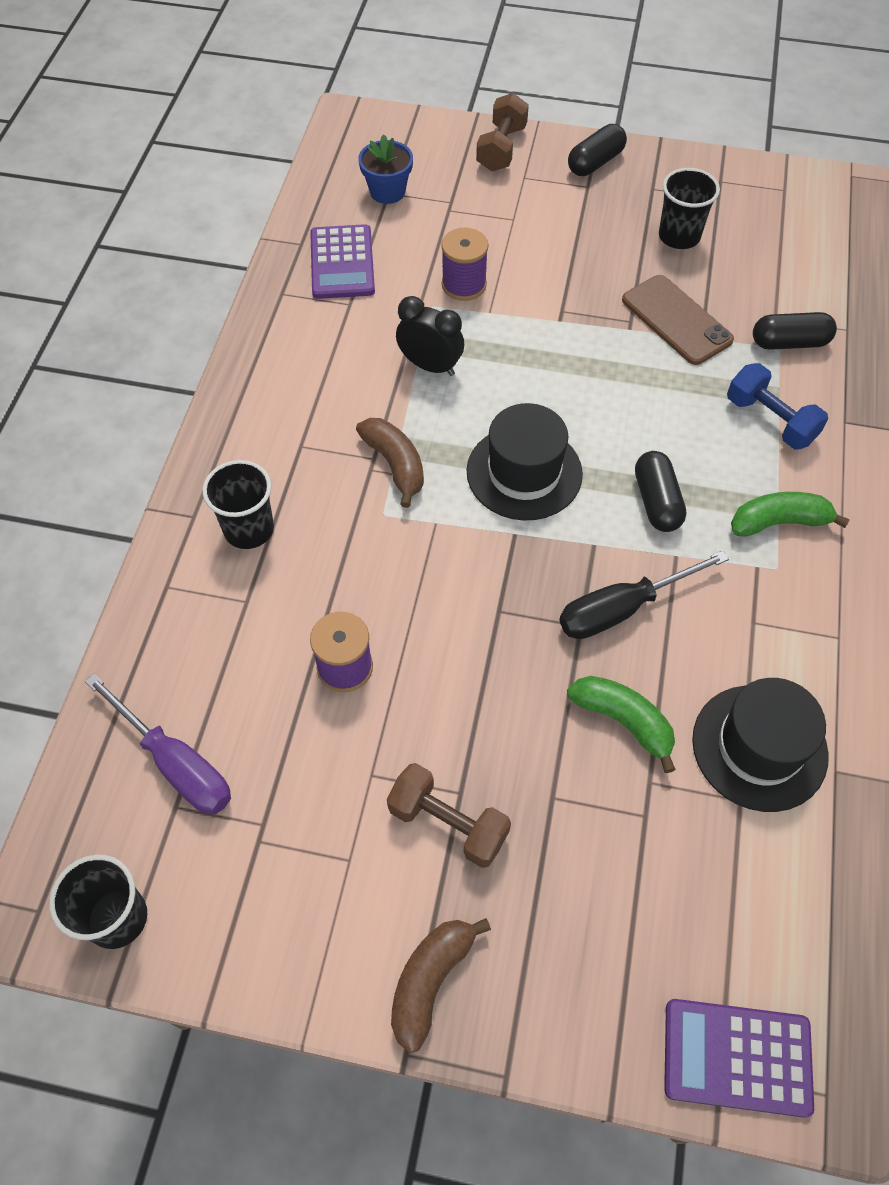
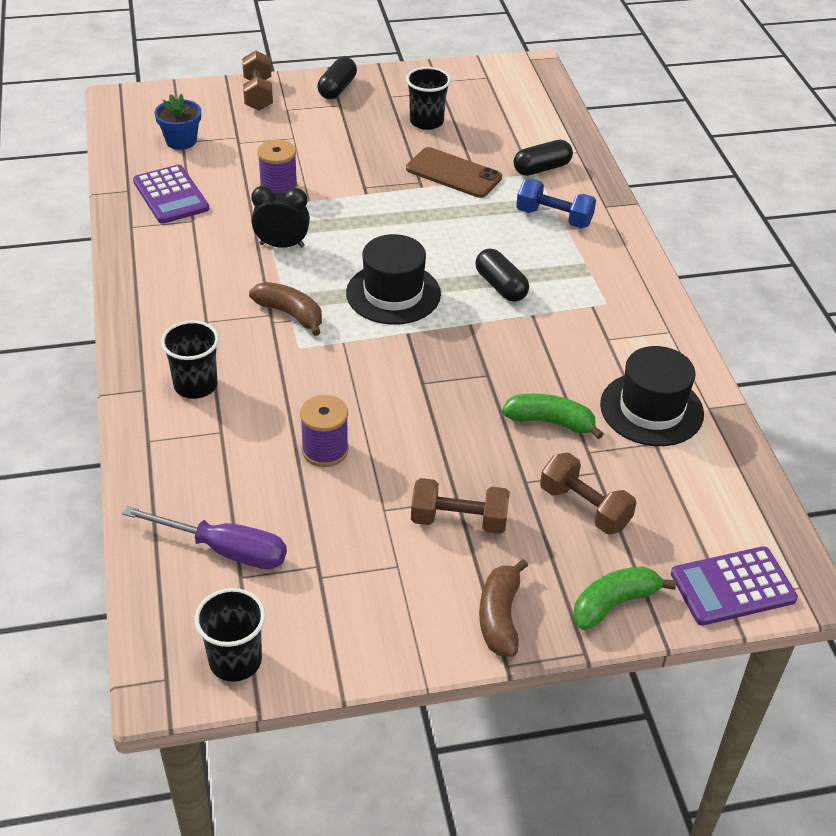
camera: 25 degrees left, 15 degrees down
black screwdriver [559,551,729,639] -> none
green banana [731,492,850,537] -> green banana moved to [573,566,676,630]
none -> brown dumbbell [540,453,637,534]

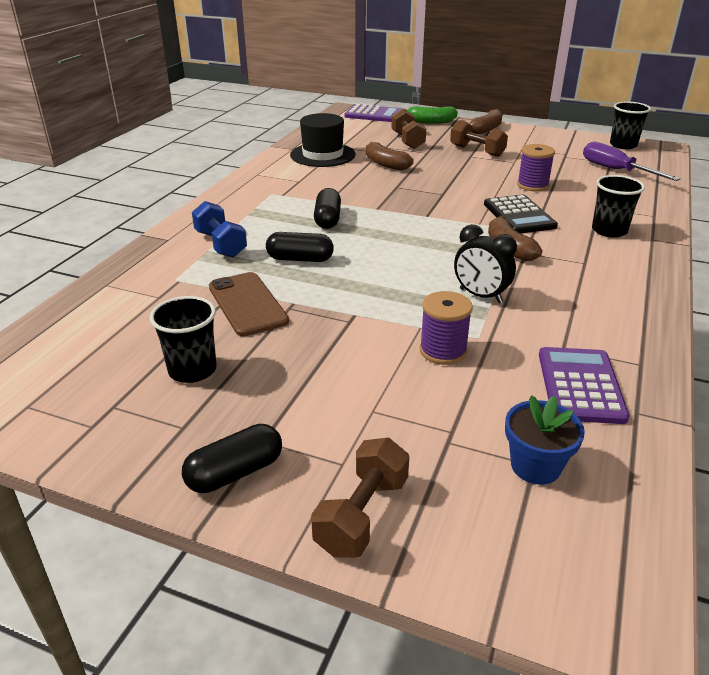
camera: 145 degrees left, 10 degrees down
black hat [346,234,441,325] -> none
green banana [502,393,603,439] -> brown banana [366,142,414,170]
black capsule [514,140,573,176] -> black capsule moved to [266,232,334,262]
none -> black calculator [484,195,558,233]

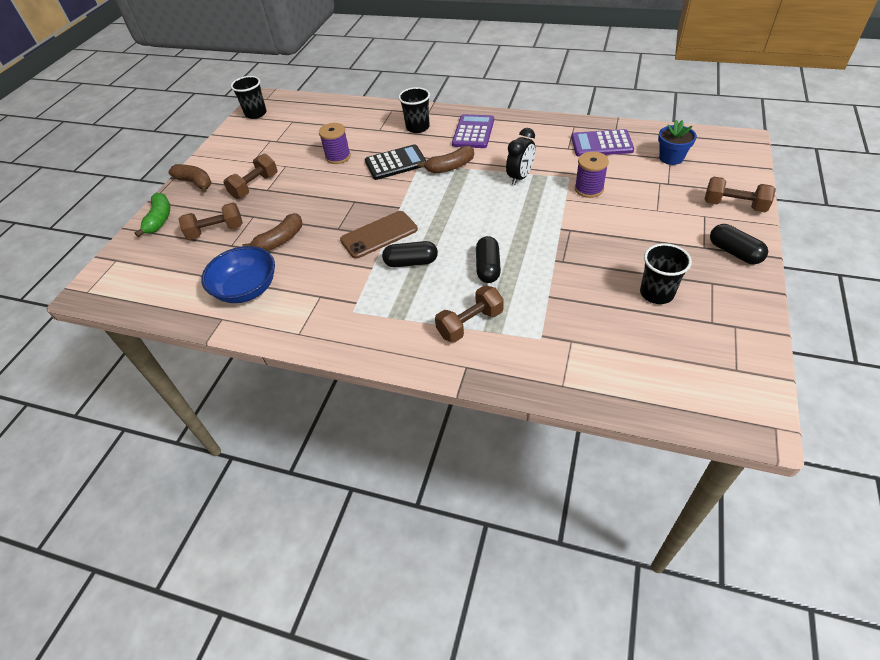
camera: 90 degrees left, 15 degrees up
blue dumbbell [192,201,247,258] -> brown dumbbell [435,285,504,343]
brown phone [209,272,289,336] -> brown phone moved to [340,211,418,259]
black hat [290,113,356,167] -> blue bowl [201,246,275,303]
purple calculator [344,104,401,122] -> purple calculator moved to [452,114,494,148]
purple screwdriver [583,142,681,181] -> none

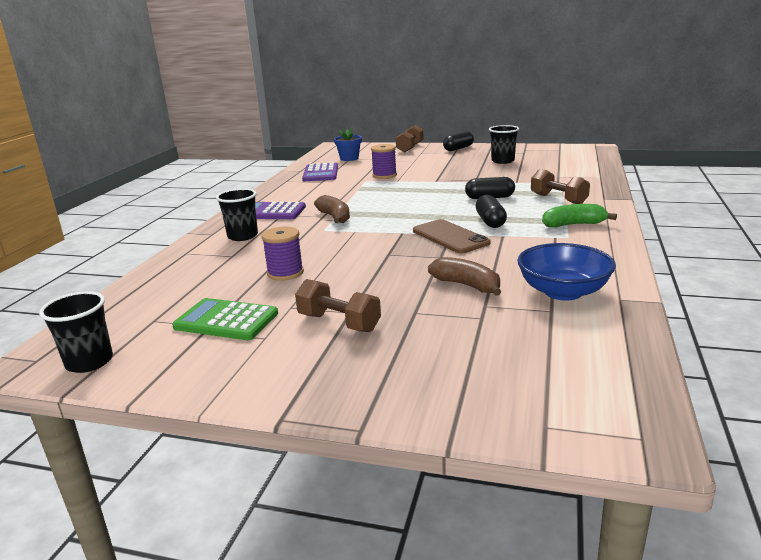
camera: 95 degrees left, 25 degrees down
green banana [134,193,170,237] -> green banana moved to [542,204,617,227]
brown banana [168,164,212,193] -> none
brown dumbbell [178,203,243,240] -> none
black calculator [365,144,426,180] -> none
black clock [506,128,535,185] -> none
none -> green calculator [172,298,278,340]

